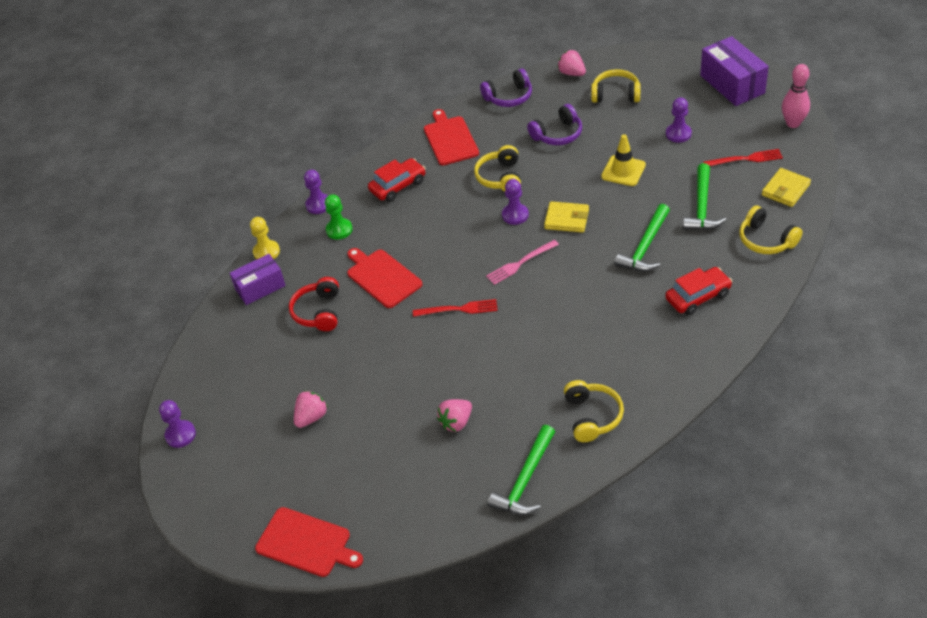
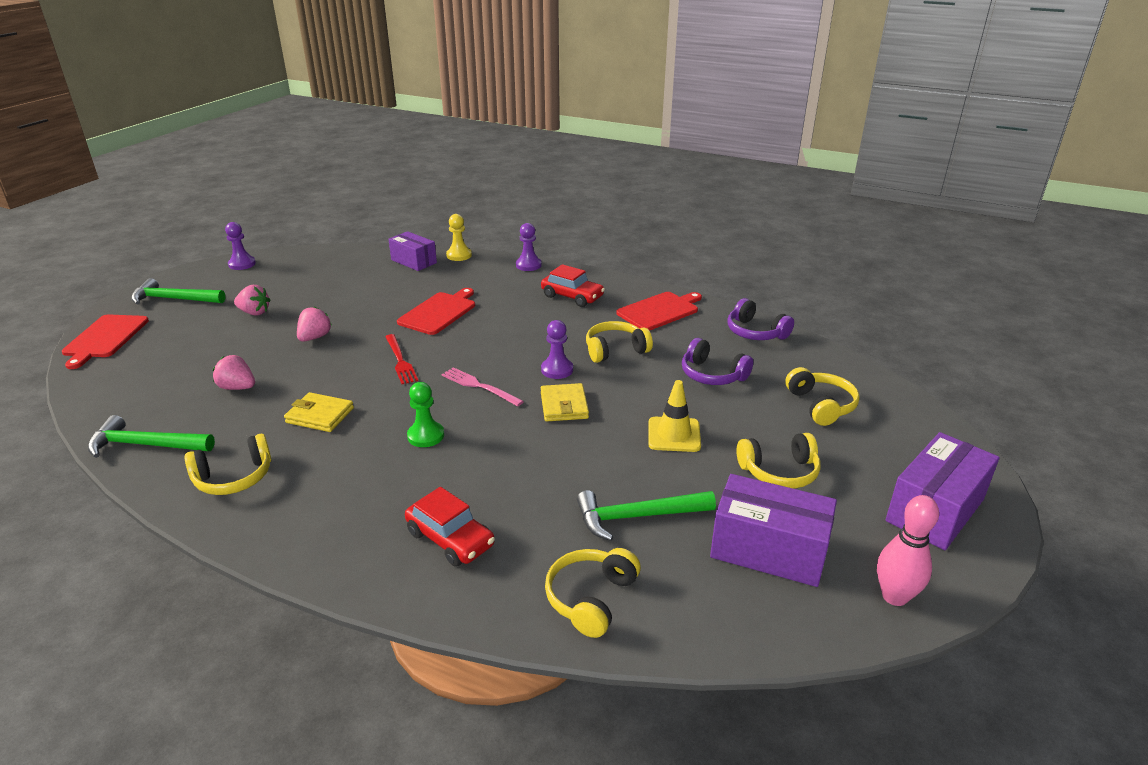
camera: 65 degrees right, 15 degrees down
red headphones [289,277,339,331] -> none
green pawn [325,194,353,240] -> green pawn moved to [407,382,444,447]
pink strawberry [557,50,586,76] -> pink strawberry moved to [297,307,332,342]
green hammer [615,204,670,272] -> green hammer moved to [131,278,225,305]
purple pawn [666,98,692,143] -> yellow headphones [736,433,821,489]
red fork [703,149,783,166] -> purple box [710,474,837,587]
yellow wallet [762,168,811,207] -> yellow wallet moved to [284,392,354,432]

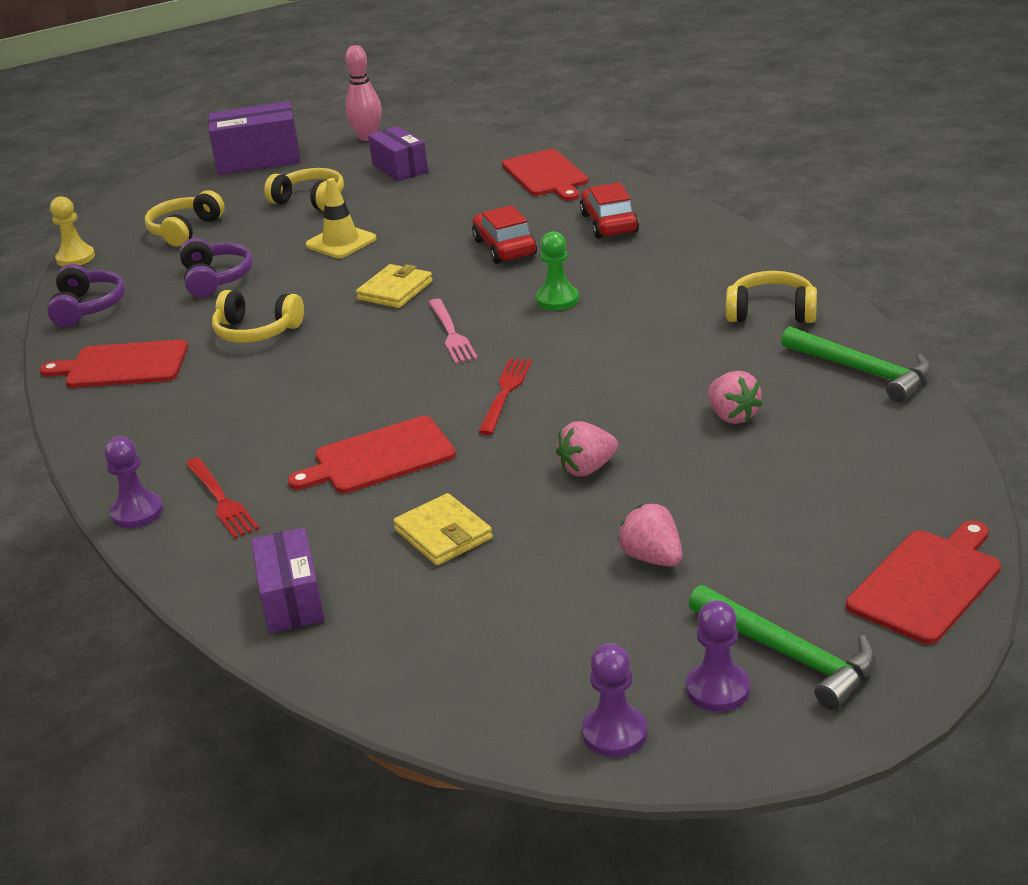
camera: 140 degrees left, 0 degrees up
yellow wallet [284,392,354,432] -> yellow wallet moved to [393,493,493,565]
yellow pawn [446,214,472,261] -> yellow pawn moved to [50,196,95,267]
red car [541,264,605,307] -> red car moved to [472,205,537,264]
purple pawn [541,320,573,379] -> purple pawn moved to [686,600,750,712]
yellow headphones [545,548,641,638] -> red cutting board [502,149,589,201]
green hammer [577,490,716,541] -> none
purple box [710,474,837,587] -> purple box [368,126,428,182], size x0.67
none -> red fork [185,457,259,539]

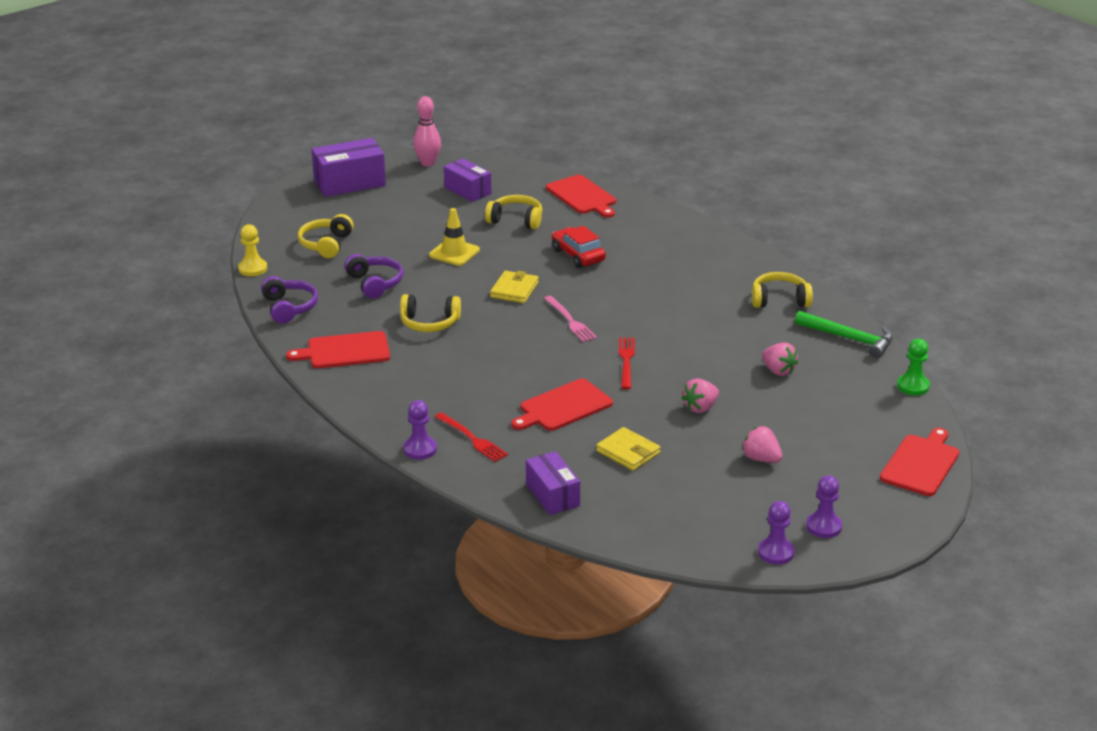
camera: 15 degrees left, 0 degrees up
yellow headphones [264,168,344,211] -> yellow headphones moved to [485,195,542,229]
green pawn [536,231,579,310] -> green pawn moved to [897,339,930,396]
red car [580,182,639,239] -> none
green hammer [688,585,876,710] -> none

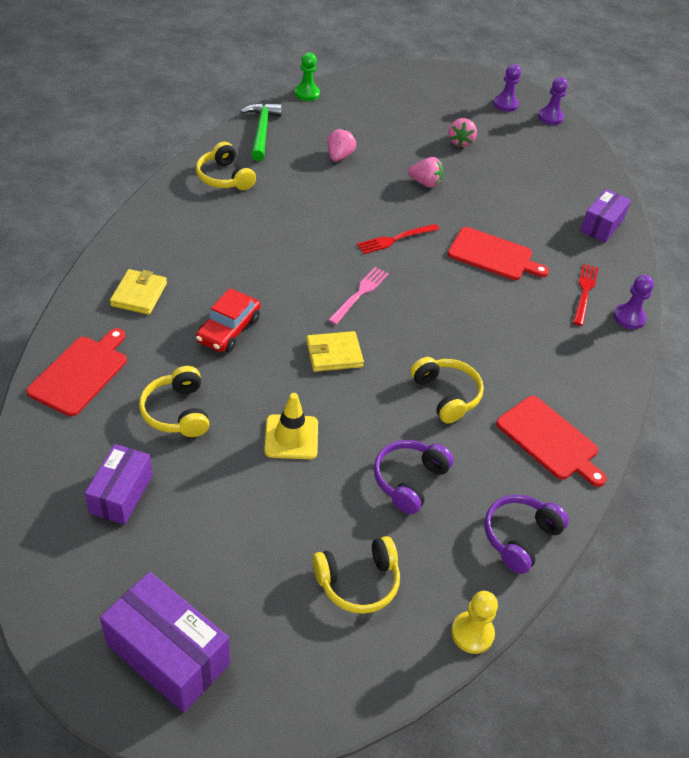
camera: 125 degrees left, 15 degrees up
pink bowling pin [413,96,441,166] -> none
yellow wallet [596,427,660,471] -> yellow wallet moved to [110,269,167,315]
red cutting board [880,428,959,496] -> none

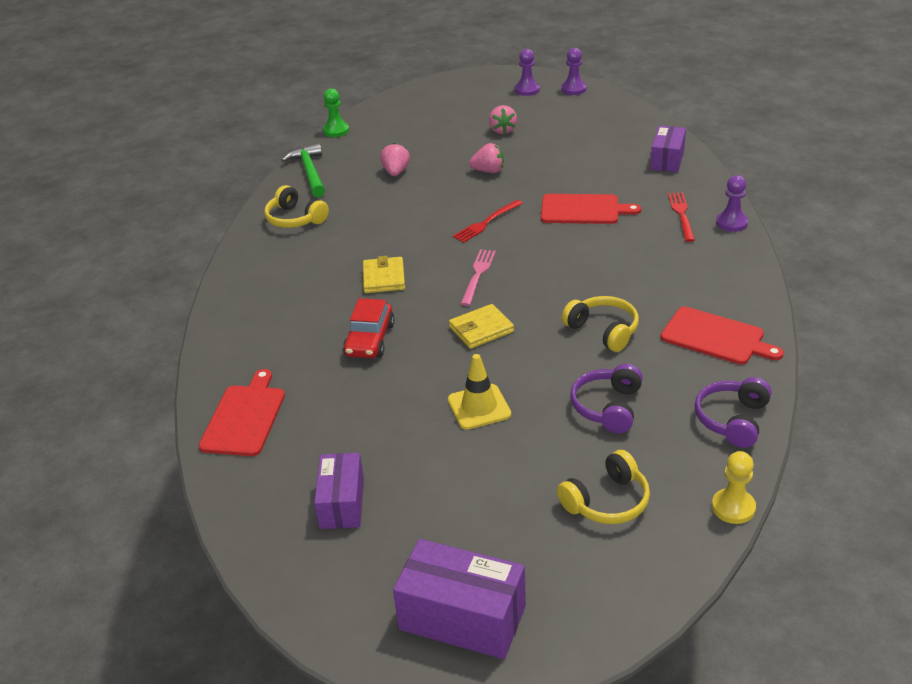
camera: 10 degrees left, 10 degrees down
yellow wallet [110,269,167,315] -> yellow wallet moved to [363,256,405,293]
yellow headphones [139,366,209,437] -> none

